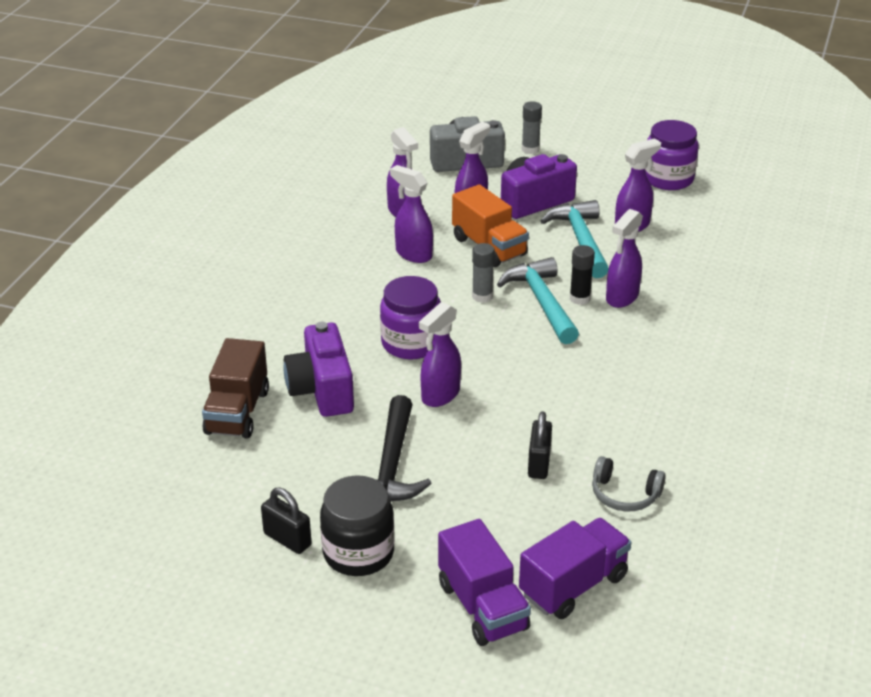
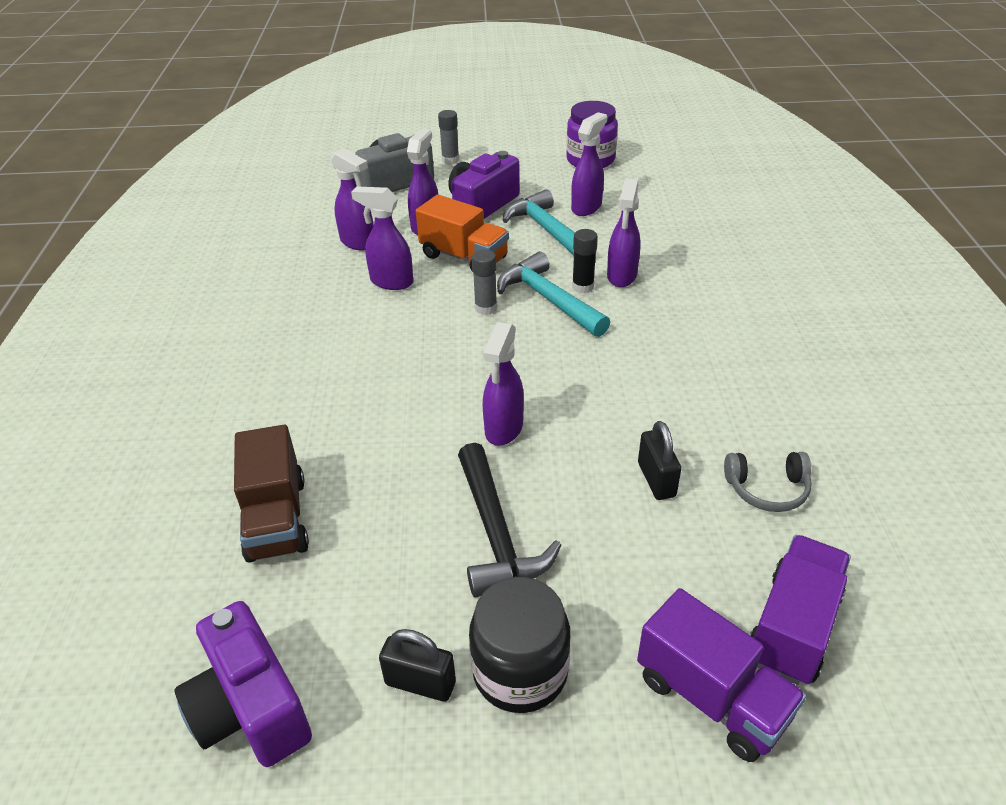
camera: 20 degrees left, 5 degrees up
purple camera [283,322,354,417] -> purple camera moved to [175,601,312,767]
purple jar [380,276,441,360] -> none

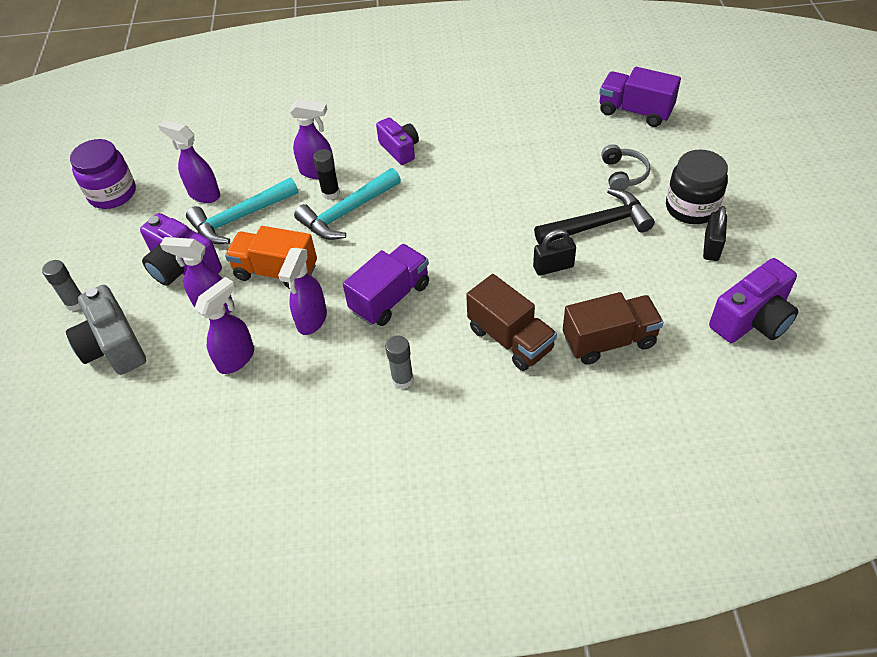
camera: 90 degrees left, 10 degrees up
orange truck [416,194,509,272] -> orange truck turned 105 degrees counterclockwise [225,226,317,289]
grey glue stick [472,249,497,315] -> grey glue stick moved to [385,336,414,389]
purple spray bottle [483,322,524,446] -> none
purple truck [637,588,806,762] -> purple truck moved to [343,244,429,326]
black padlock [638,421,681,500] -> black padlock moved to [533,229,576,276]
grey headphones [724,452,812,512] -> grey headphones moved to [601,144,650,190]
none -> purple camera [376,117,419,165]
none -> brown truck [466,274,557,371]

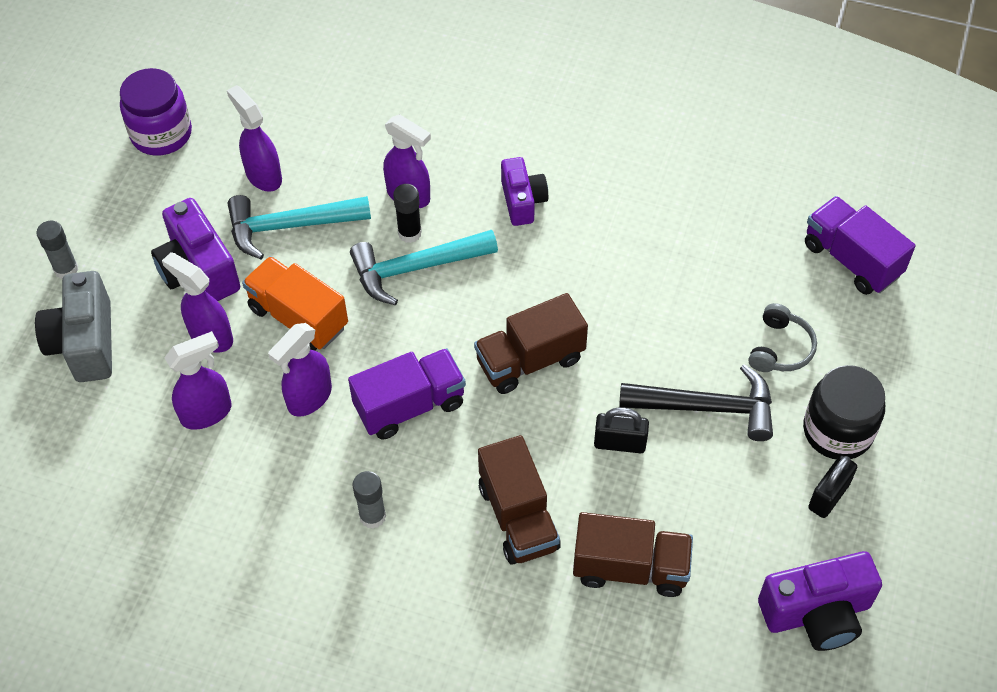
camera: 20 degrees right, 5 degrees up
none -> brown truck [474,293,588,394]

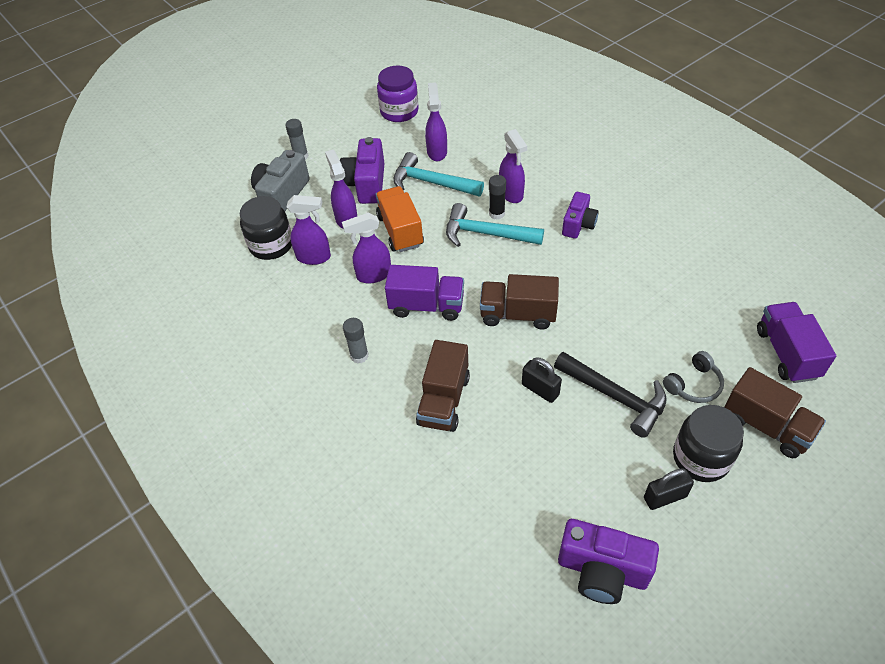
camera: 35 degrees right, 5 degrees down
brown truck [573,512,693,597] -> brown truck moved to [724,367,826,458]
none -> black jar [240,196,292,260]

